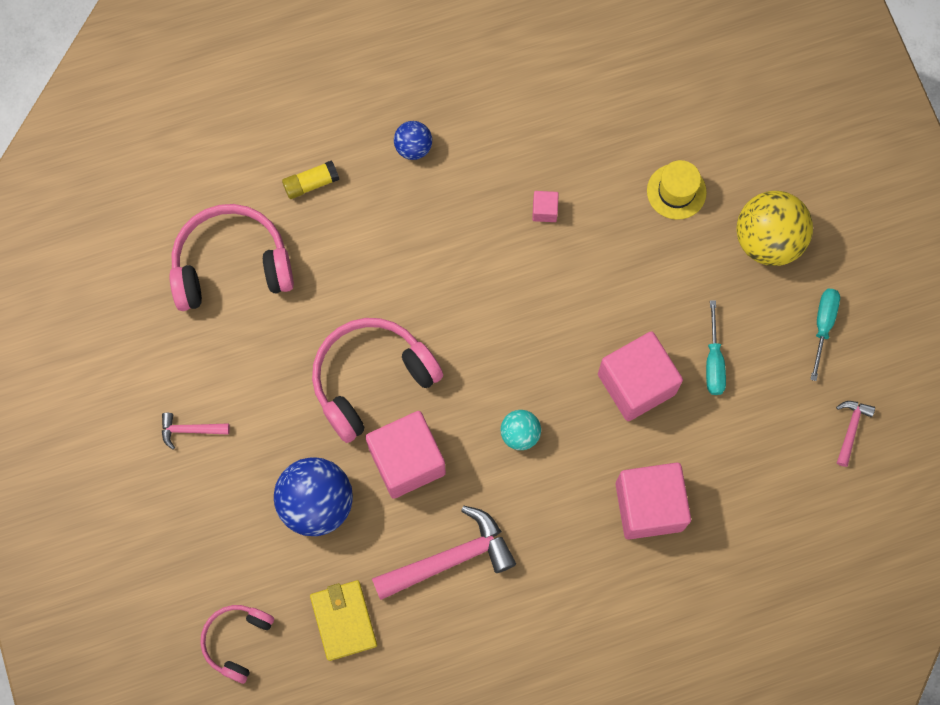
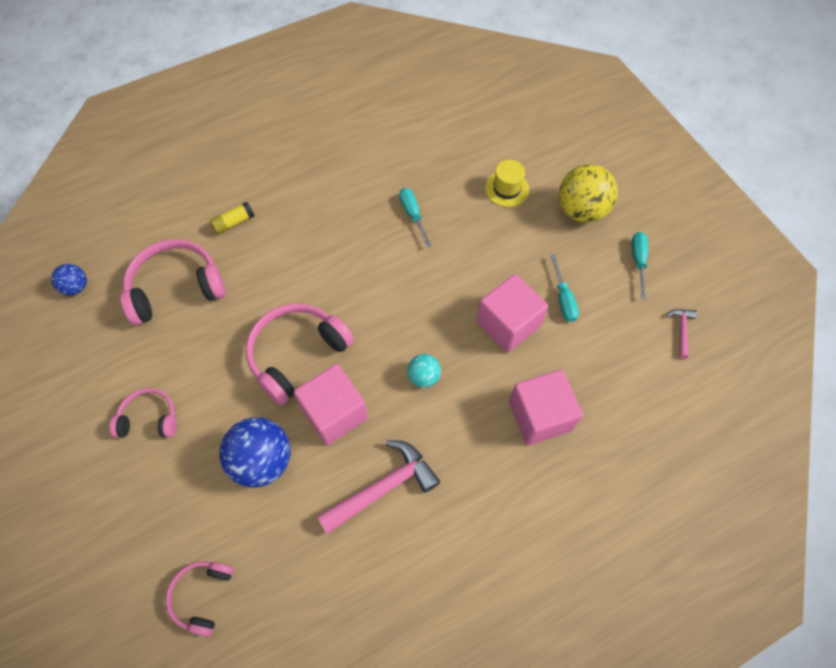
camera: 10 degrees left, 10 degrees down
pink hammer [162,413,230,450] -> pink headphones [110,388,177,438]
yellow wallet [310,580,377,661] -> none
blue ball [394,121,432,160] -> blue ball moved to [51,264,87,295]
pink cube [532,191,559,222] -> turquoise screwdriver [399,188,432,247]

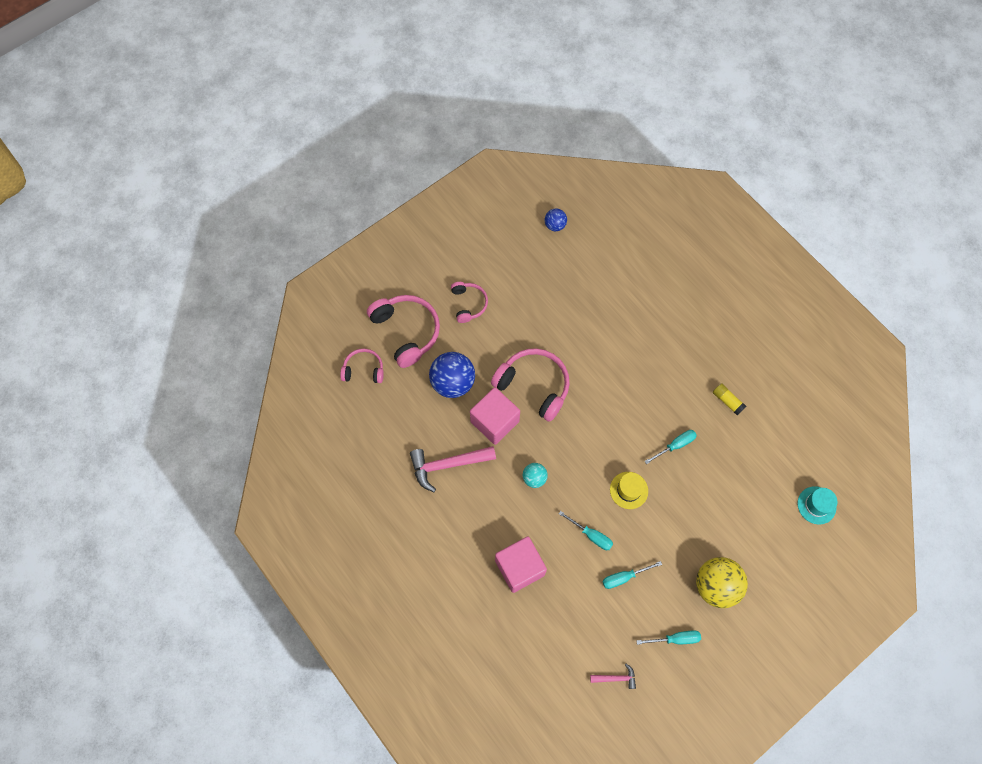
camera: 80 degrees right, 5 degrees up
pink headphones [120,239,226,325] -> pink headphones moved to [367,295,440,368]
yellow glue stick [210,202,255,234] -> yellow glue stick moved to [713,383,746,415]
pink hammer [317,440,440,534] -> pink hammer turned 120 degrees clockwise [410,446,496,492]
pink cube [477,274,548,353] -> turquoise screwdriver [559,511,613,550]
yellow hat [485,160,529,207] -> yellow hat moved to [610,472,648,509]
none -> turquoise hat [798,486,837,524]

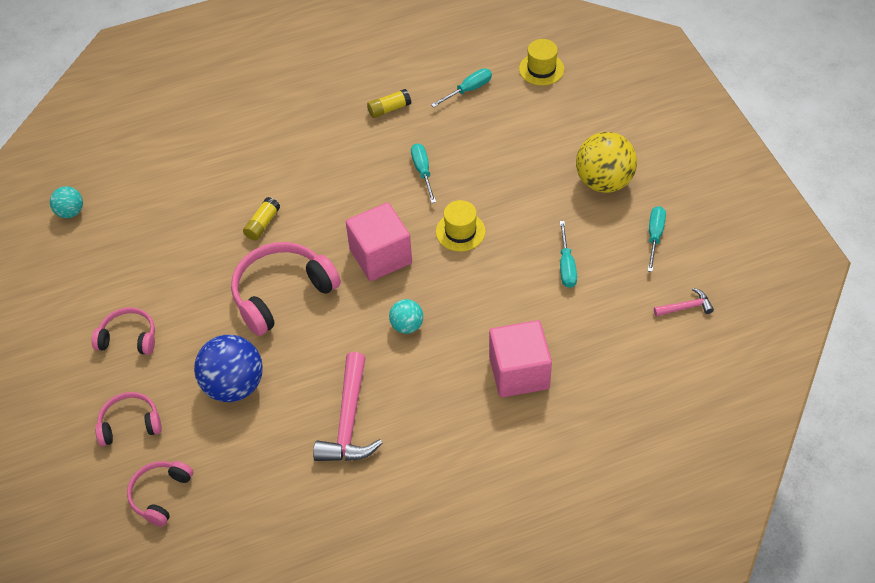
camera: 70 degrees left, 15 degrees down
pink headphones [367,295,440,368] -> pink headphones [95,392,162,446], size x0.58
pink cube [470,387,520,445] -> pink cube moved to [346,202,412,281]
blue ball [545,208,567,231] -> turquoise ball [50,186,83,218]
turquoise screwdriver [559,511,613,550] -> turquoise screwdriver moved to [431,69,492,107]
pink hammer [590,664,636,689] -> pink hammer turned 60 degrees clockwise [654,288,714,317]
turquoise hat [798,486,837,524] -> yellow hat [519,39,564,86]
none -> yellow glue stick [243,197,280,241]

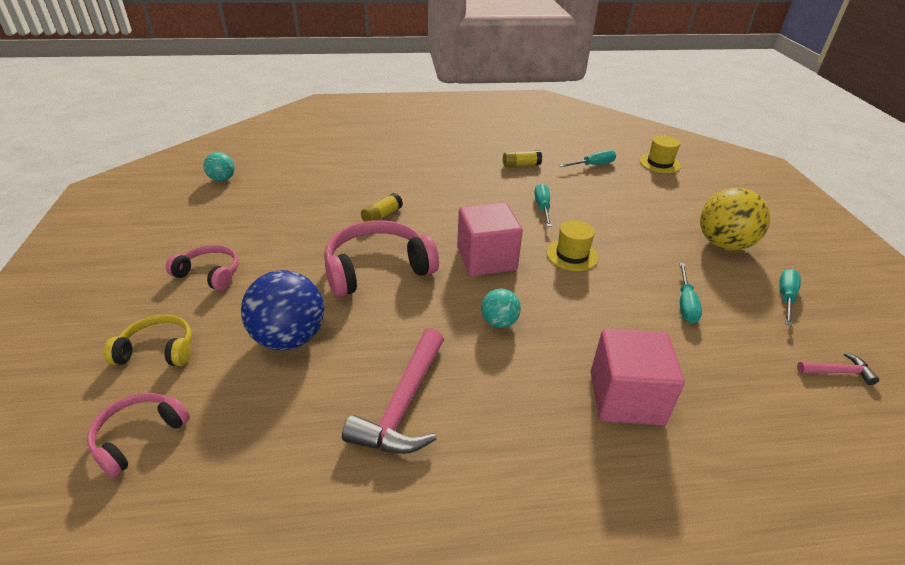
camera: 10 degrees right, 15 degrees down
pink headphones [95,392,162,446] -> yellow headphones [104,314,192,366]

